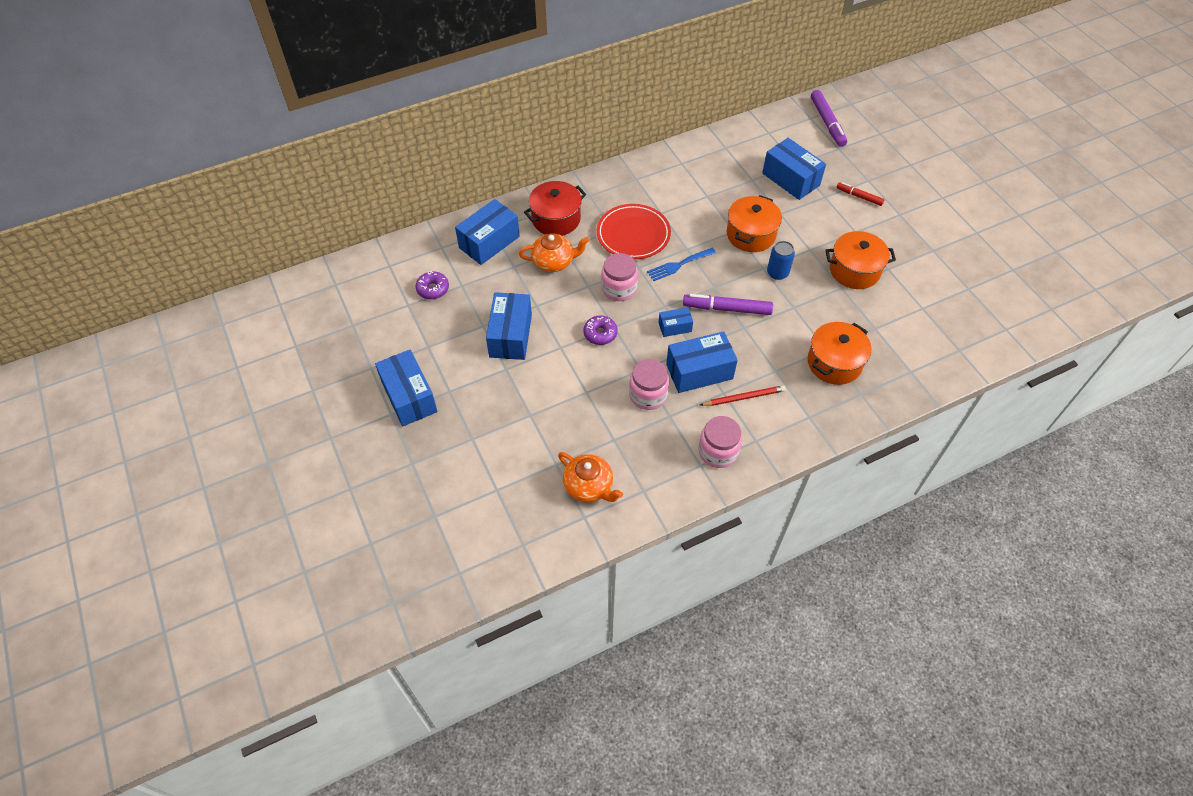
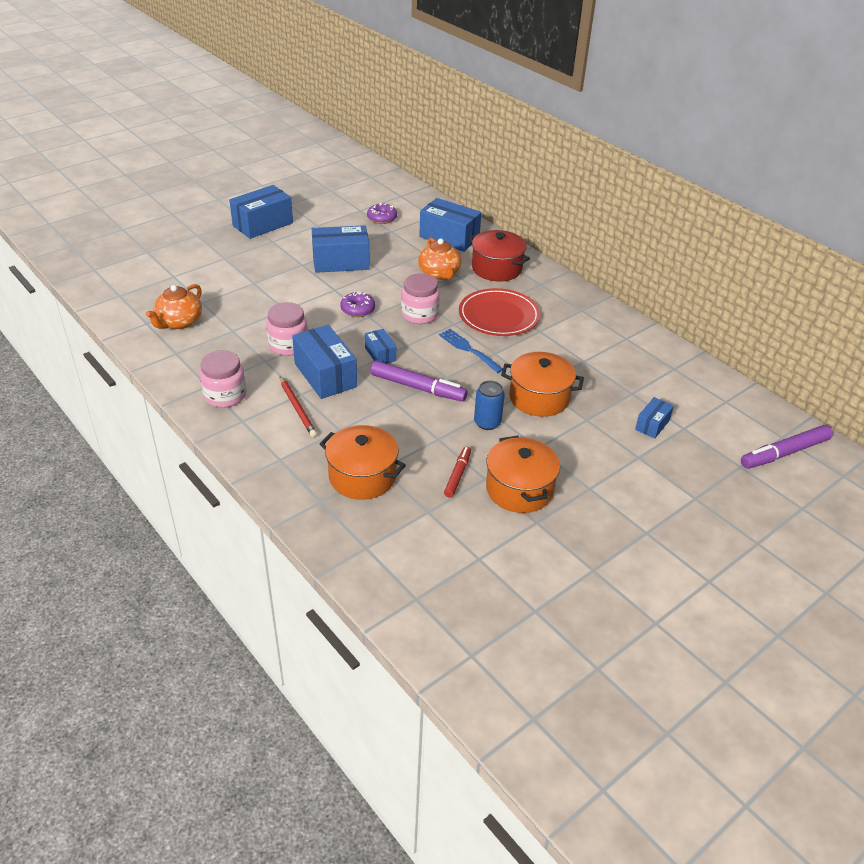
camera: 75 degrees right, 15 degrees down
purple marker [683,294,773,315] -> purple marker turned 120 degrees clockwise [370,361,468,402]
blue box [762,138,826,200] -> blue box [635,397,674,439], size x0.53
red marker [837,182,885,206] -> red marker moved to [444,446,471,497]

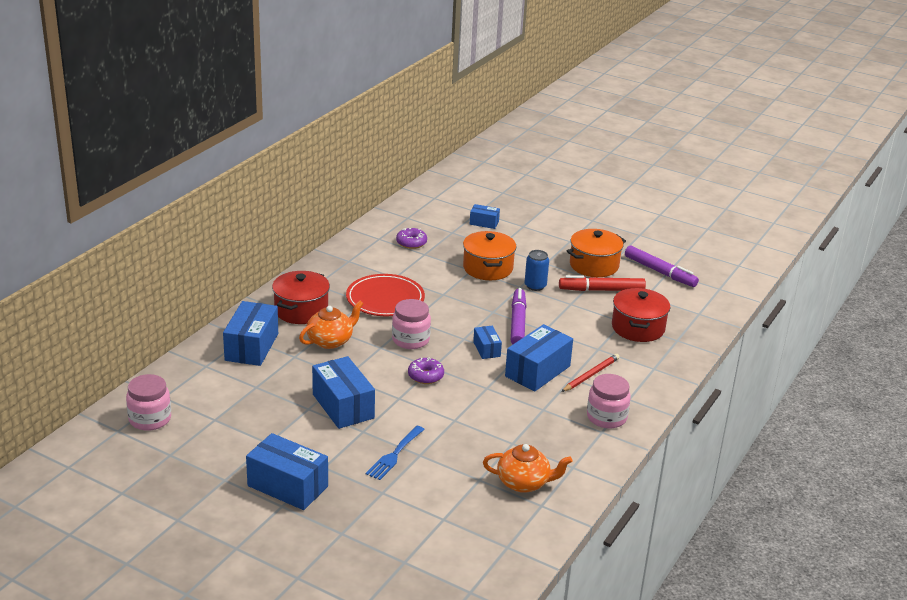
camera: 110 degrees left, 10 degrees down
pink jar [266,302,308,356] -> pink jar moved to [126,374,171,431]
orange pot [320,425,406,500] -> red pot [612,288,670,342]
blue box [365,329,396,364] -> blue box turned 60 degrees counterclockwise [473,326,502,359]
purple donut [367,203,397,224] -> purple donut moved to [396,228,427,249]
blue fork [439,329,503,373] -> blue fork moved to [366,426,425,480]
red marker [444,446,471,497] -> red marker [559,275,646,291], size x1.67
purple marker [741,425,833,469] -> purple marker moved to [625,245,699,287]

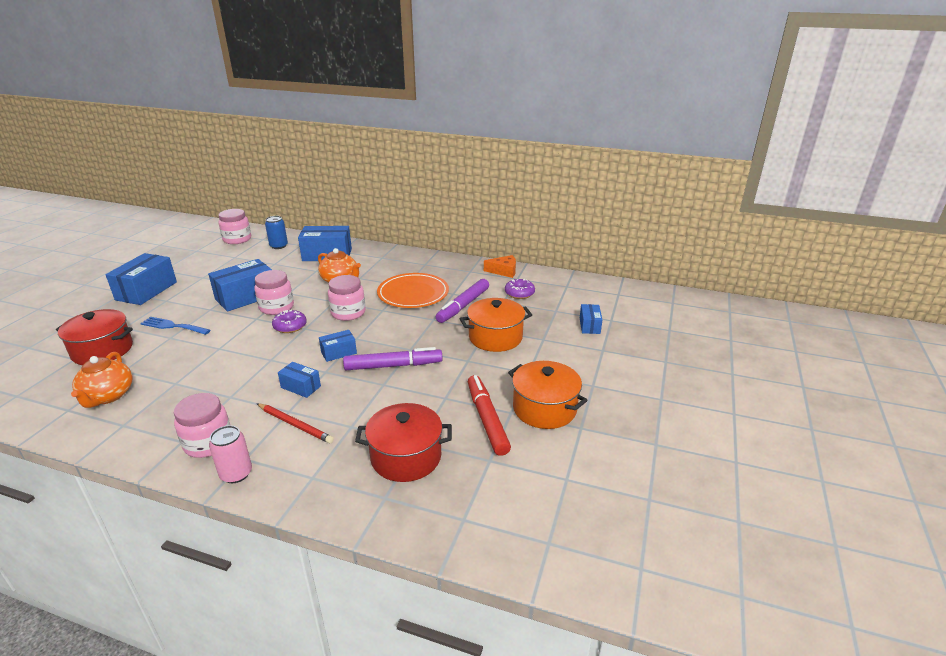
camera: 80 degrees right, 0 degrees up
red pot [272,271,330,324] -> red pot moved to [56,309,133,365]
red plate [346,274,425,316] -> orange plate [377,273,449,308]
blue box [505,324,573,391] -> blue box [278,362,321,398], size x0.53
blue can [525,250,549,291] -> blue can moved to [265,216,288,249]
purple marker [625,245,699,287] -> purple marker moved to [436,279,489,323]
none -> pink can [209,425,252,483]
none -> pink jar [254,270,294,315]
none -> orange cheese [484,255,516,278]

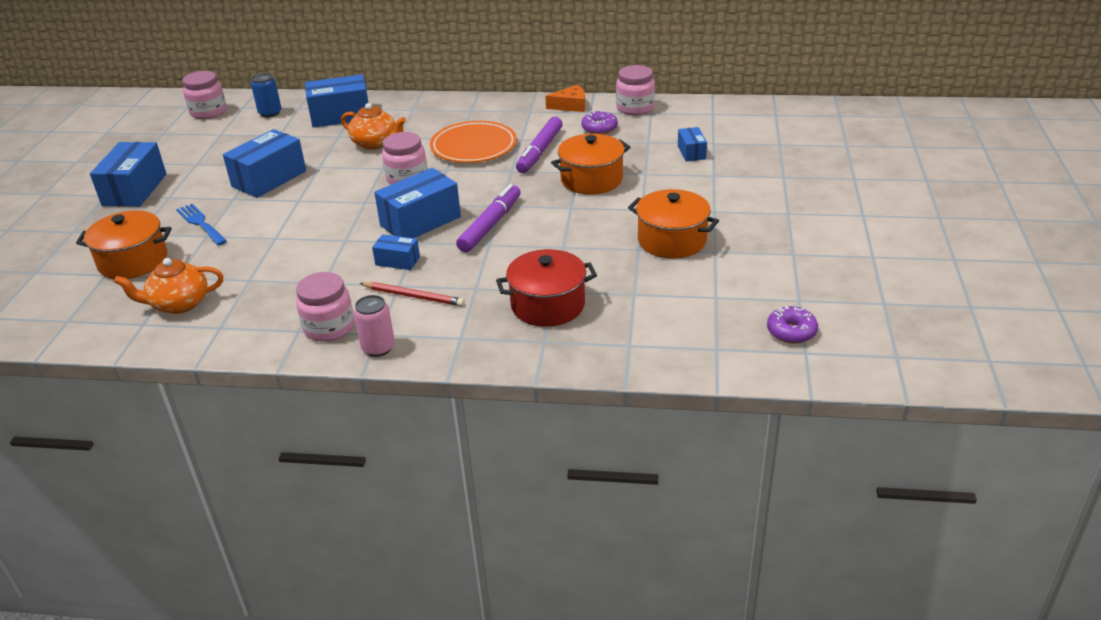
camera: 10 degrees left, 5 degrees up
red pot [56,309,133,365] -> orange pot [76,211,172,279]
orange teapot [71,352,133,408] -> orange teapot turned 90 degrees clockwise [114,258,223,314]
blue fork [140,317,211,335] -> blue fork turned 45 degrees clockwise [176,204,227,245]
pink jar [254,270,294,315] -> pink jar moved to [616,65,655,115]
purple donut [272,310,307,333] -> purple donut moved to [767,306,818,344]
blue box [319,330,357,362] -> blue box [374,168,461,238], size x1.90
purple marker [343,347,443,370] -> purple marker turned 45 degrees counterclockwise [456,184,521,252]
red marker [468,375,511,456] -> none

